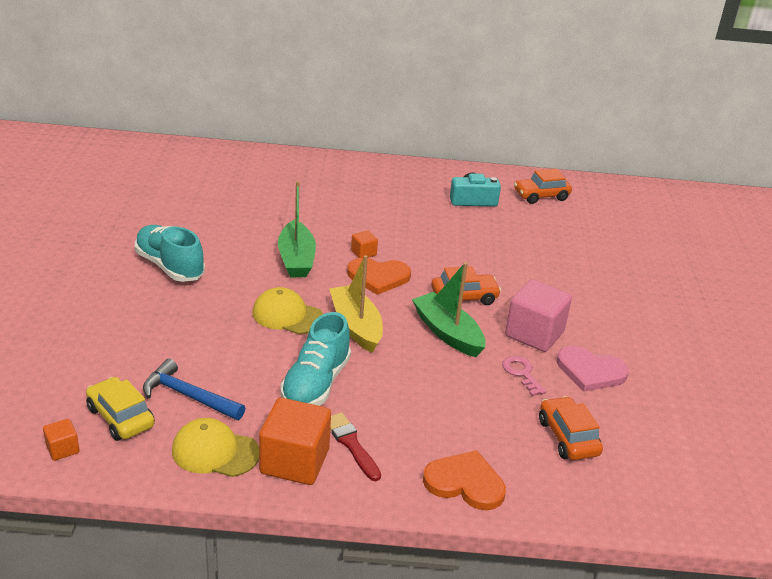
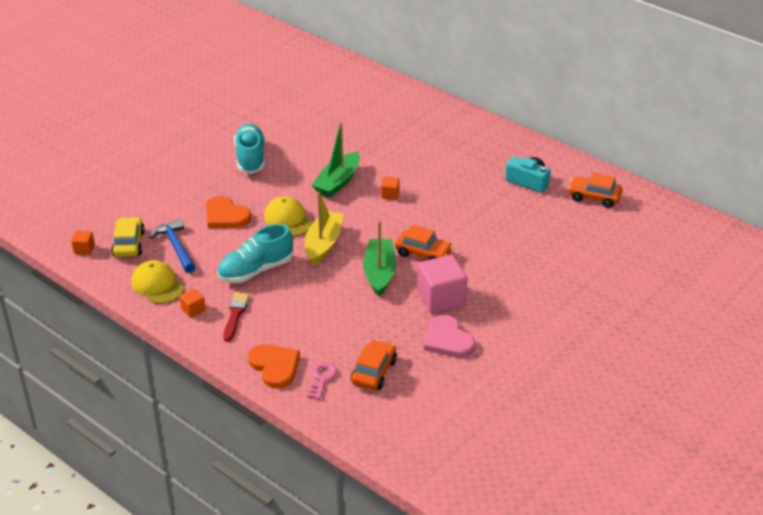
camera: 40 degrees right, 5 degrees up
orange cube [259,398,331,485] -> orange cube [180,289,206,318], size x0.47
orange heart [347,258,411,295] -> orange heart moved to [205,196,251,228]
pink key [502,356,546,396] -> pink key moved to [307,362,338,399]

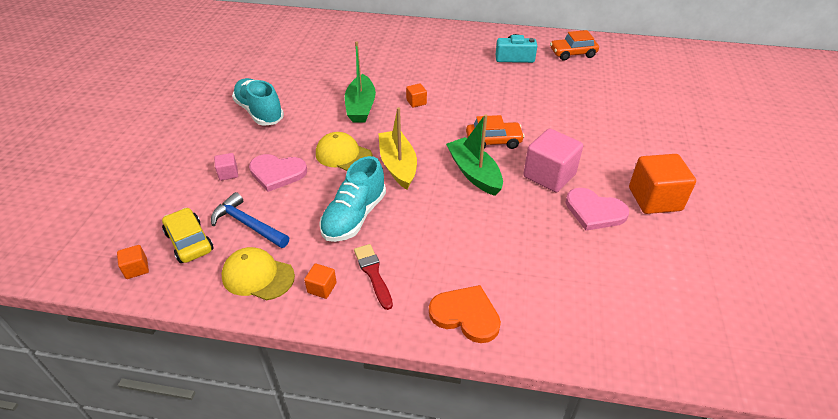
camera: 30 degrees left, 5 degrees up
orange heart [205,196,251,228] -> pink heart [249,154,307,192]
pink key [307,362,338,399] -> none
orange car [351,340,397,390] -> none
none -> pink cube [214,153,238,181]
none -> orange cube [629,154,696,214]

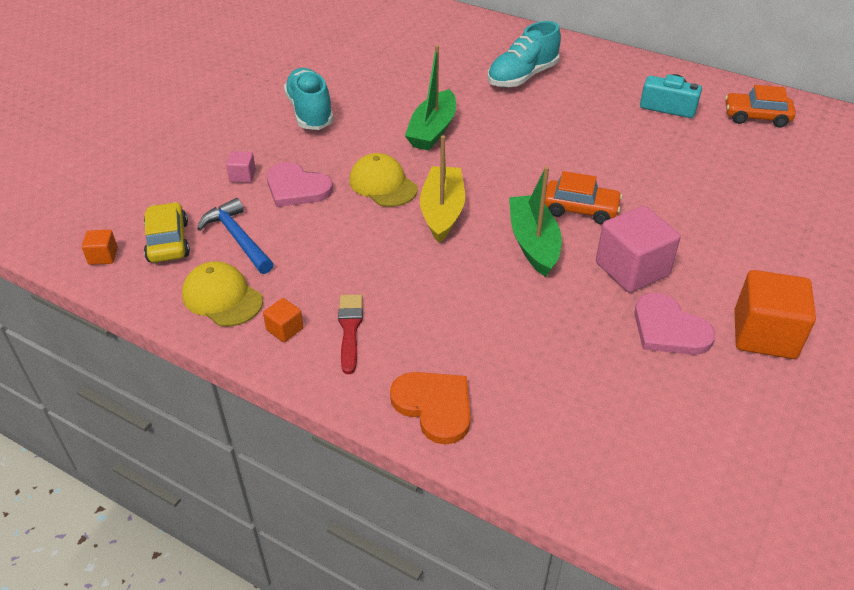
camera: 20 degrees right, 0 degrees up
turquoise shoe [319,156,386,242] -> turquoise shoe moved to [488,21,561,87]
orange cube [406,83,427,108] -> none

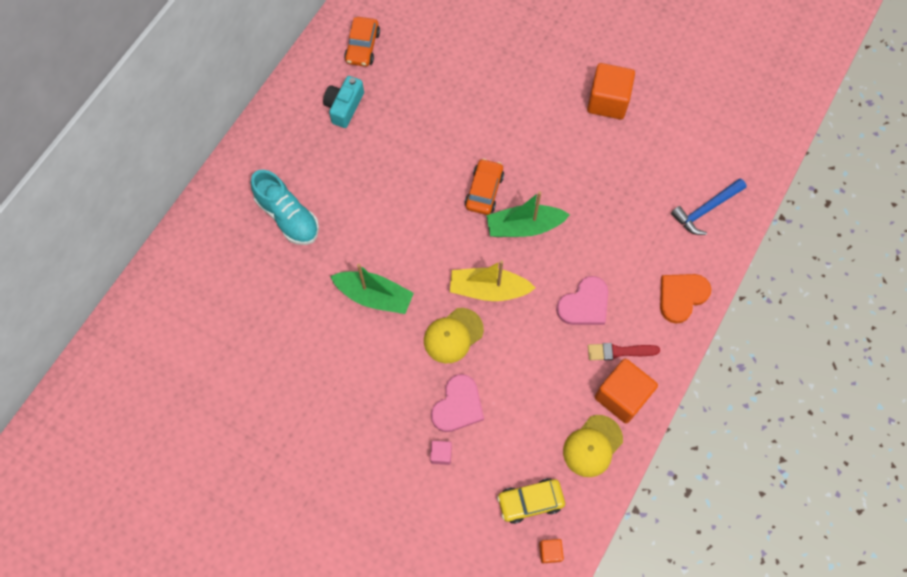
camera: 90 degrees left, 25 degrees up
blue hammer [197,198,273,274] -> blue hammer moved to [671,178,747,235]
orange cube [263,298,303,342] -> orange cube [595,359,658,423], size x2.14
turquoise shoe [284,68,334,130] -> none
pink cube [596,206,681,293] -> none
pink heart [634,293,715,355] -> pink heart moved to [556,276,608,325]

